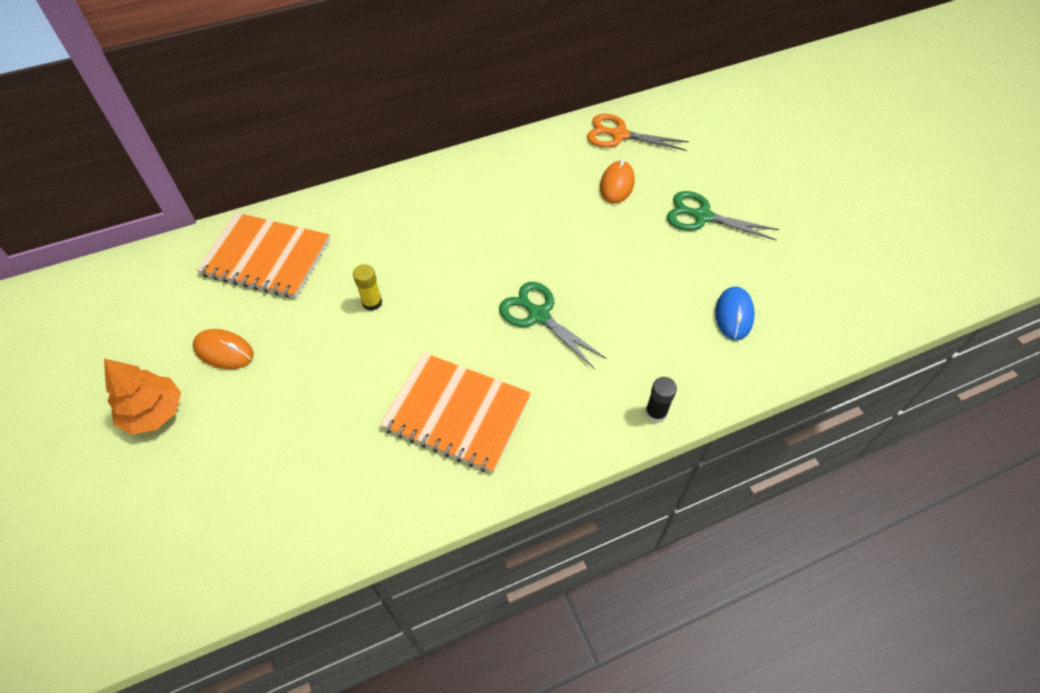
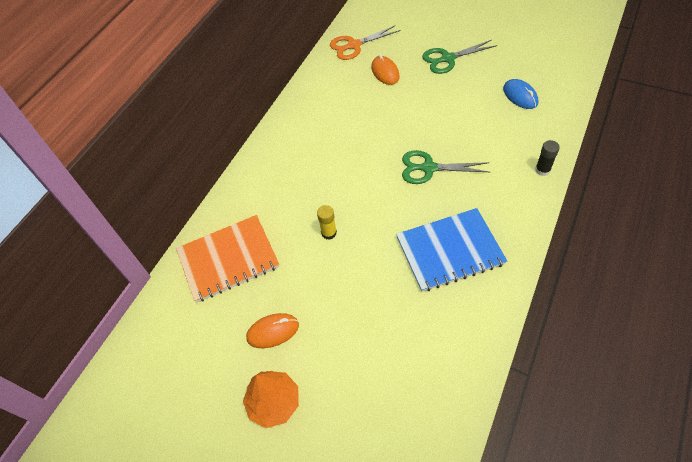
camera: 35 degrees left, 0 degrees up
orange notebook [380,352,531,473] -> blue notebook [396,208,507,292]

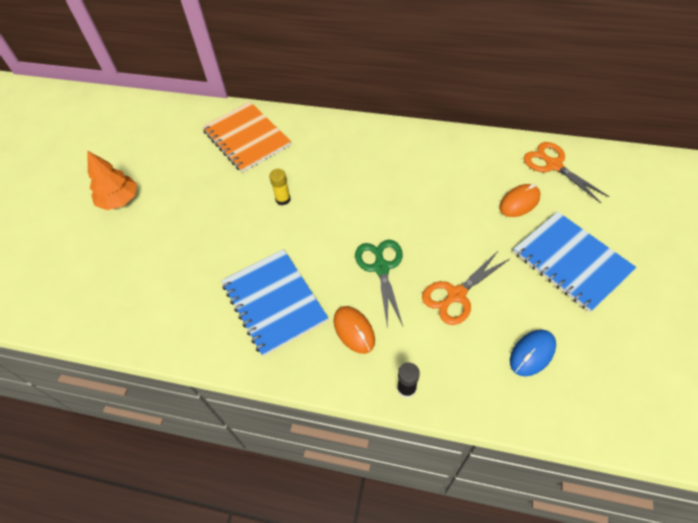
camera: 75 degrees right, 0 degrees up
orange mouse [246,313,299,348] -> orange mouse moved to [333,306,375,354]
green scissors [422,40,497,74] -> blue notebook [513,212,637,312]
none -> orange scissors [422,250,510,325]

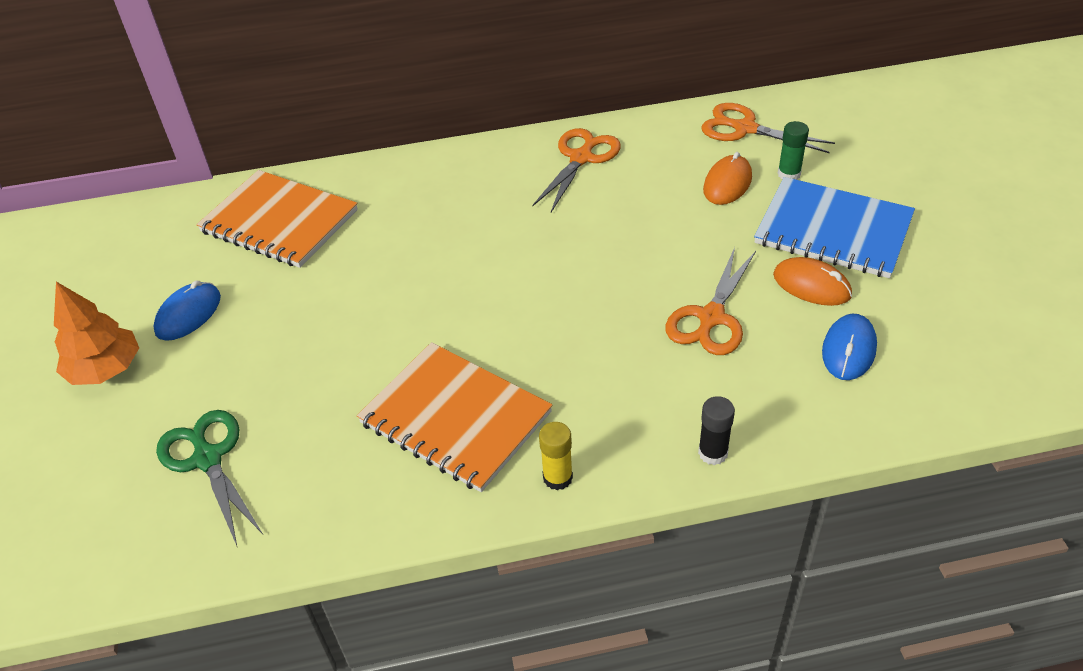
camera: 25 degrees left, 10 degrees down
blue notebook [222,249,328,356] -> orange notebook [357,342,552,492]
yellow glue stick [269,169,291,205] -> yellow glue stick moved to [539,422,573,490]
orange mouse [333,306,375,354] -> orange mouse moved to [773,257,852,306]
green scissors [355,240,403,328] -> green scissors moved to [156,410,263,546]
none -> blue mouse [153,281,221,341]
none -> orange scissors [532,128,621,212]
none -> green glue stick [777,121,809,180]

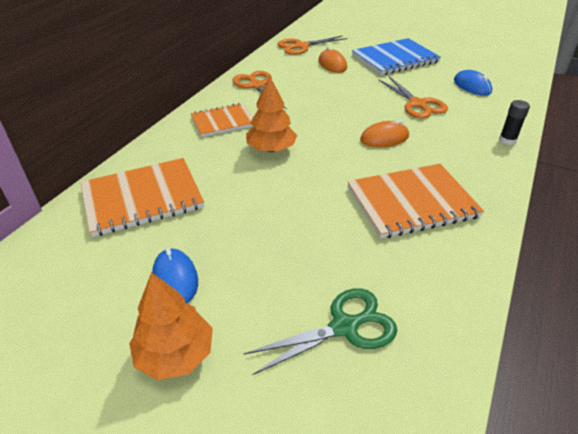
camera: 55 degrees left, 5 degrees down
green scissors [156,410,263,546] -> green scissors turned 150 degrees clockwise [244,288,397,375]
yellow glue stick [539,422,573,490] -> none
orange mouse [773,257,852,306] -> orange mouse moved to [360,120,409,147]
green glue stick [777,121,809,180] -> none
none -> orange notebook [191,103,253,137]
none -> orange tree [246,75,297,152]

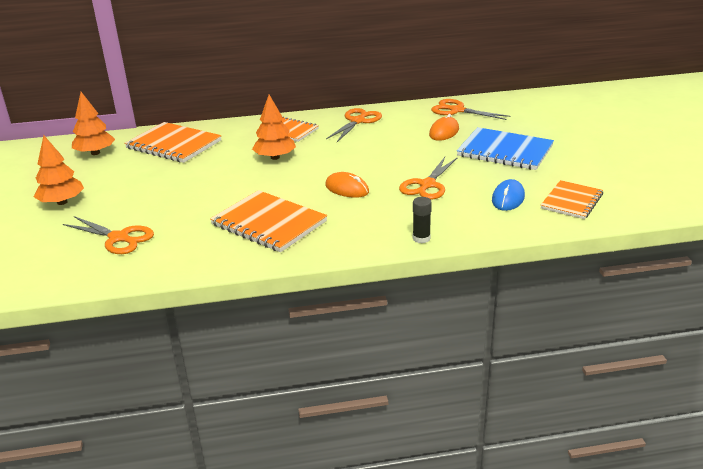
camera: 55 degrees right, 10 degrees down
blue mouse [152,247,198,303] -> none
green scissors [244,288,397,375] -> orange scissors [63,216,154,254]
none -> orange tree [72,92,115,155]
none -> orange notebook [541,180,603,219]

